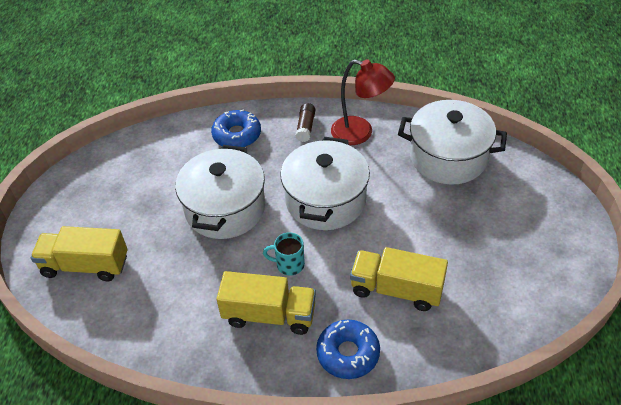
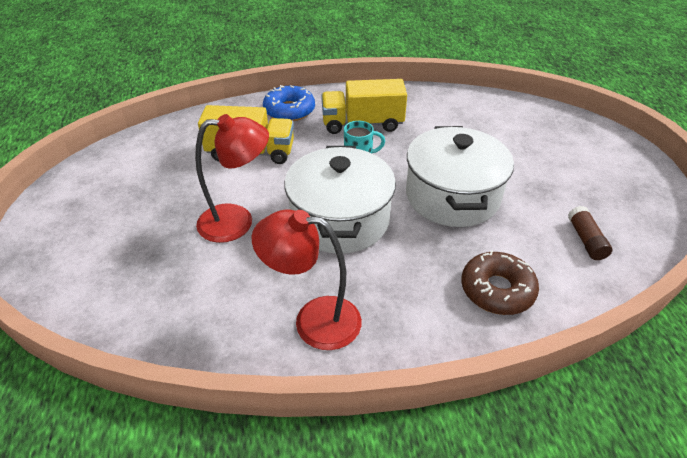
camera: 165 degrees right, 5 degrees down
yellow truck [31,226,128,281] -> none
blue donut [211,110,261,147] -> brown donut [461,250,539,315]
brown glue stick [295,103,315,142] -> brown glue stick moved to [568,206,612,260]
white pot [398,100,507,185] -> none
none -> red lamp [195,114,269,243]

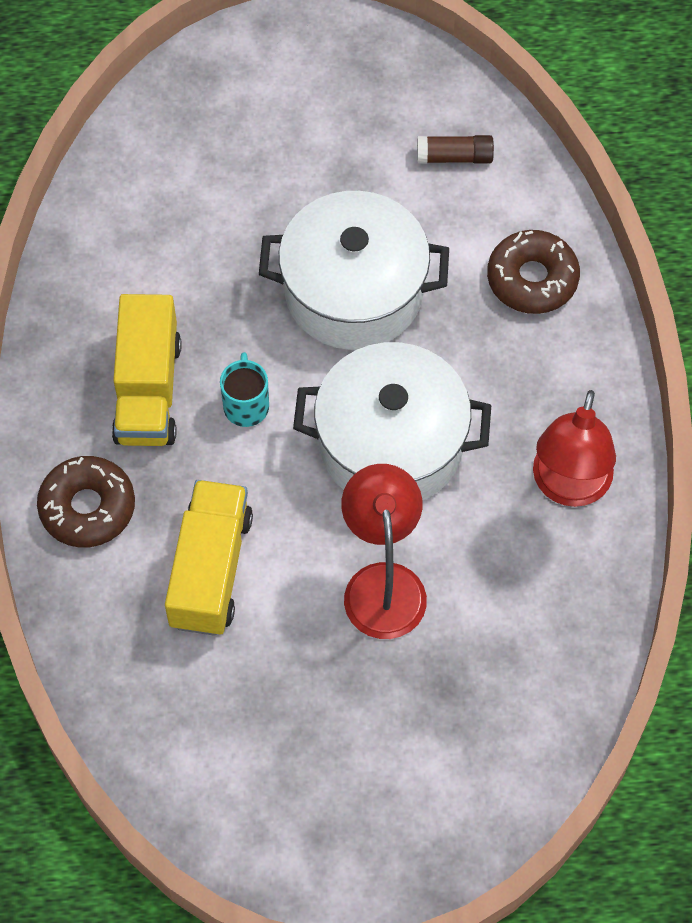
camera: 85 degrees left, 20 degrees up
blue donut [263,85,315,121] -> brown donut [37,456,135,547]

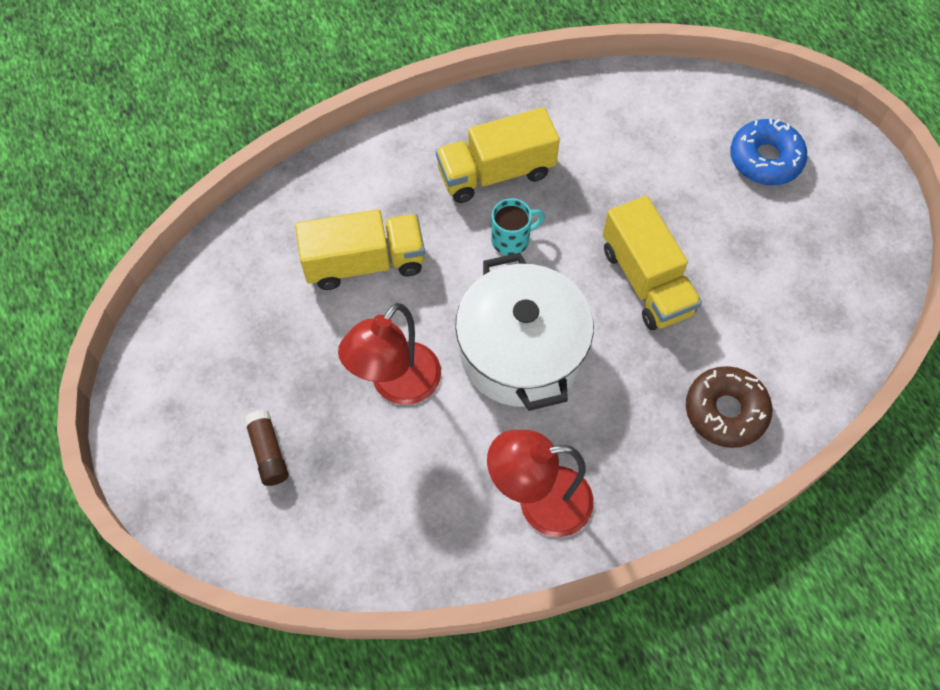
camera: 70 degrees right, 0 degrees up
brown donut [37,456,135,547] -> none
white pot [259,191,449,350] -> yellow truck [603,196,702,330]
red lamp [341,464,427,639] -> red lamp turned 150 degrees clockwise [338,303,441,405]
brown glue stick [417,135,494,164] -> brown glue stick moved to [244,410,289,486]
none -> blue donut [730,118,807,185]

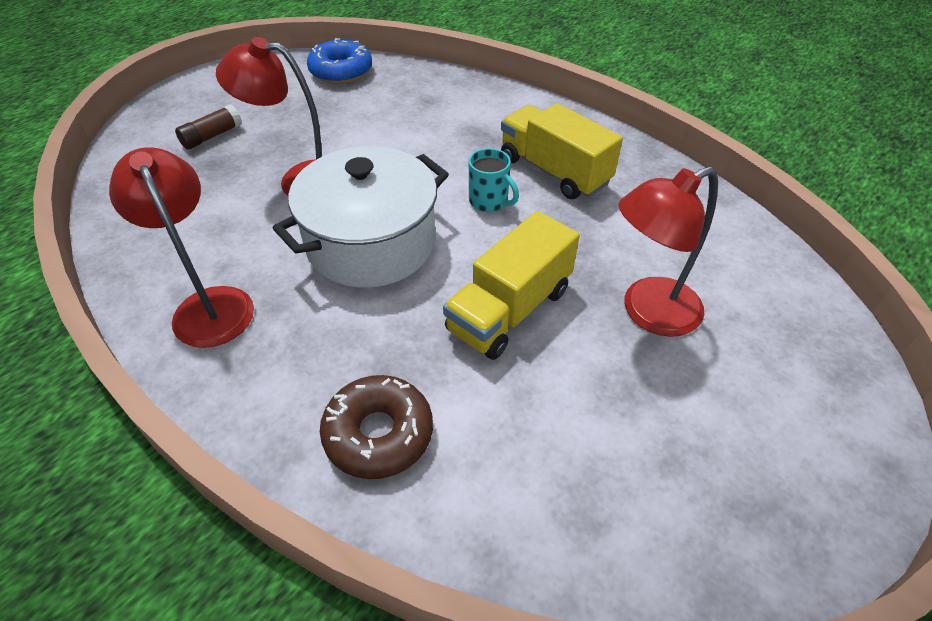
camera: 65 degrees right, 15 degrees down
yellow truck [295,209,425,290] -> none
blue donut [730,118,807,185] -> blue donut moved to [307,38,372,84]
none -> red lamp [618,166,718,337]

